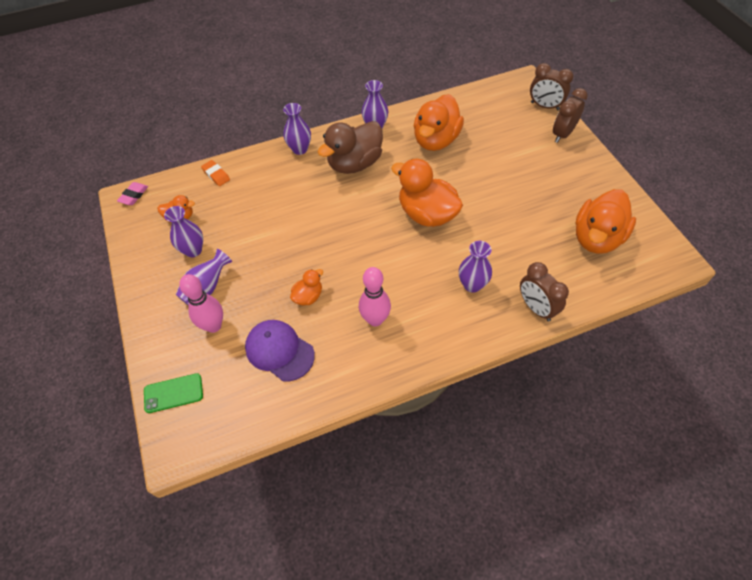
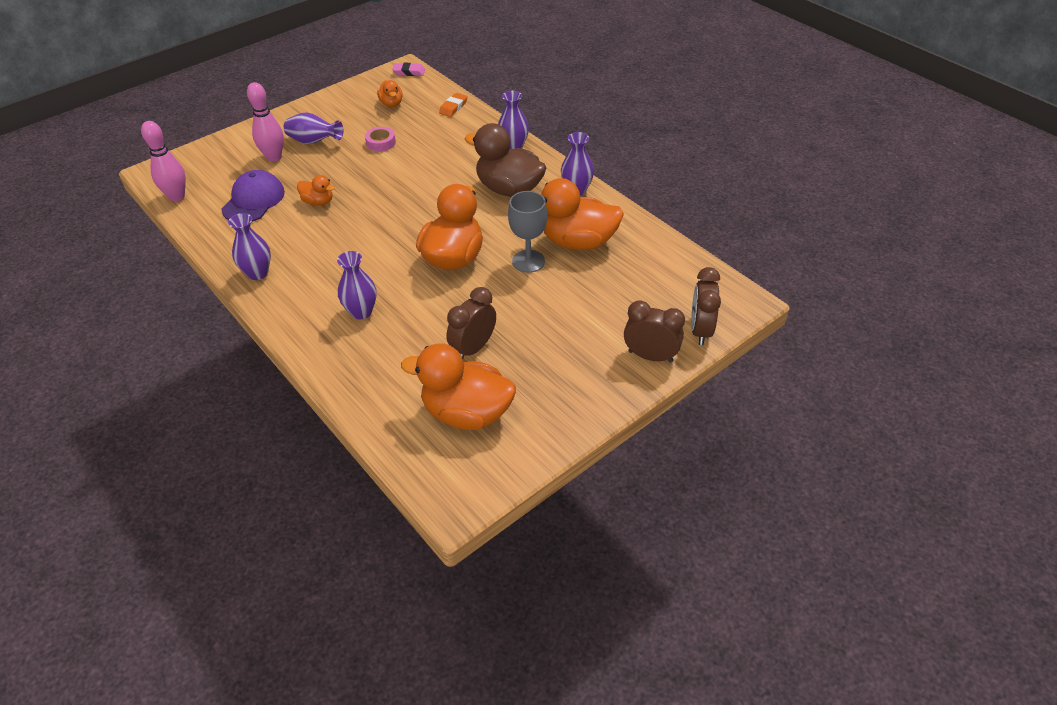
camera: 70 degrees right, 10 degrees down
green phone [144,373,203,413] -> none
purple vase [164,206,203,257] -> purple vase moved to [228,213,271,280]
pink bowling pin [359,267,391,327] -> pink bowling pin moved to [141,121,186,201]
brown clock [520,262,569,321] -> brown clock moved to [447,287,496,359]
none -> pink tape [365,127,396,152]
none -> grey goblet [508,191,547,273]

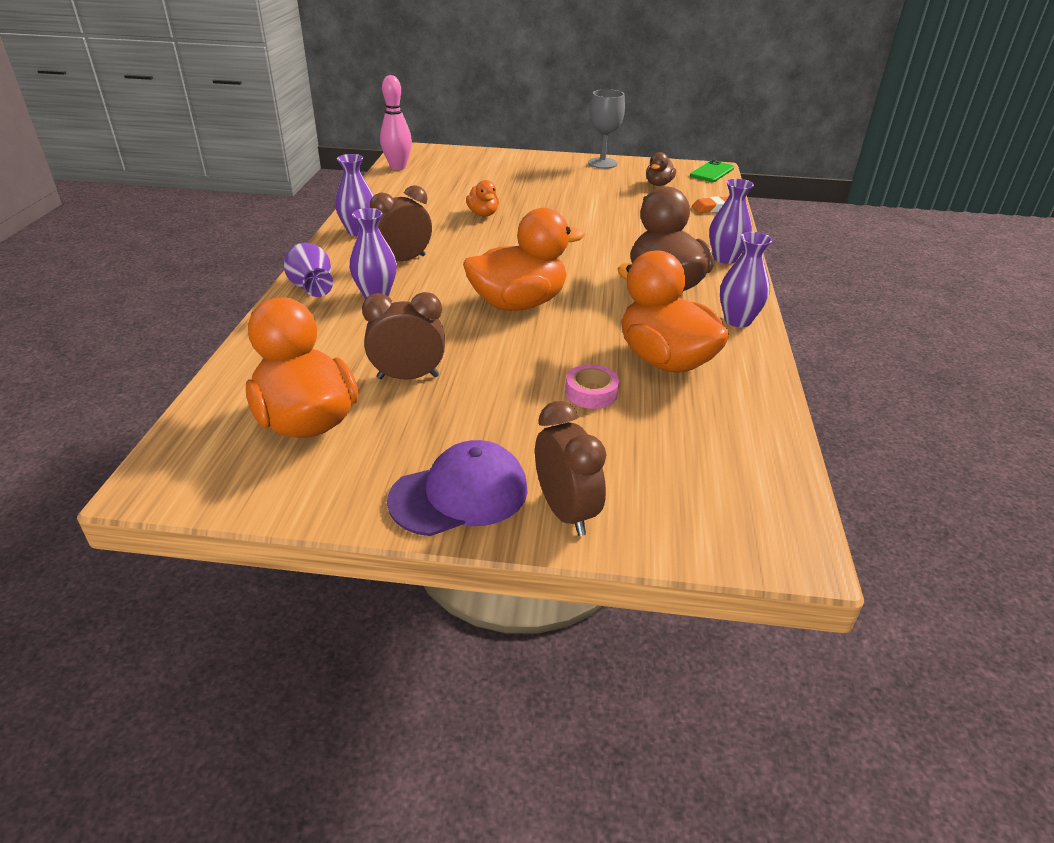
camera: 45 degrees right, 10 degrees down
purple cap [222,170,285,222] -> purple cap moved to [387,440,528,536]
pink bowling pin [247,82,284,162] -> none
purple vase [284,112,344,144] -> purple vase moved to [284,243,333,297]
pink tape [365,127,396,152] -> pink tape moved to [565,364,619,409]
orange duck [377,80,403,107] -> brown duck [646,152,676,186]
pink eraser [392,63,425,76] -> green phone [690,160,734,182]
grey goblet [508,191,547,273] -> grey goblet moved to [588,89,625,169]
brown clock [691,267,721,345] -> brown clock moved to [370,185,432,261]

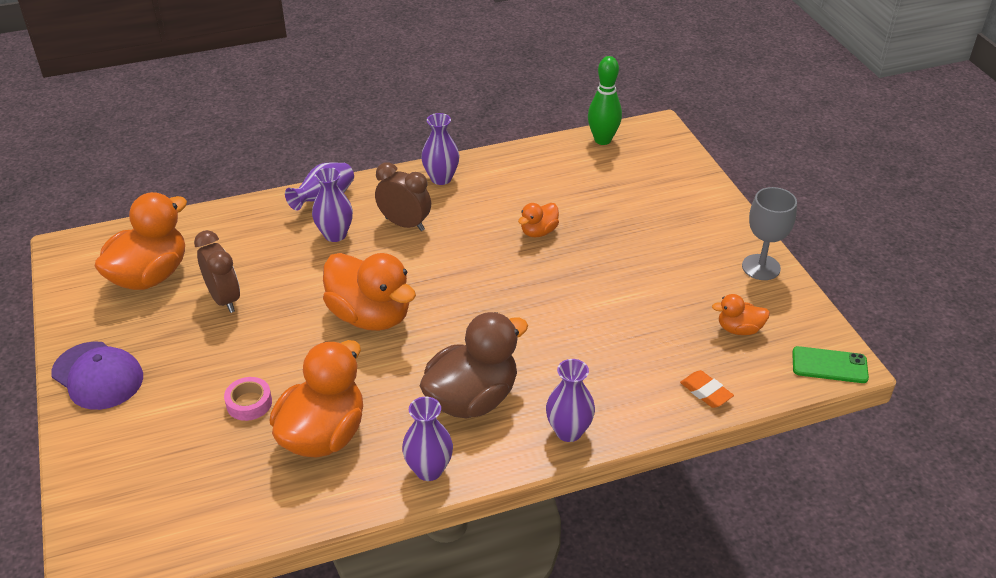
camera: 65 degrees right, 5 degrees up
pink bowling pin [380,75,412,170] -> green bowling pin [588,56,622,145]
brown clock [535,401,606,536] -> none
brown duck [646,152,676,186] -> orange duck [712,294,770,335]

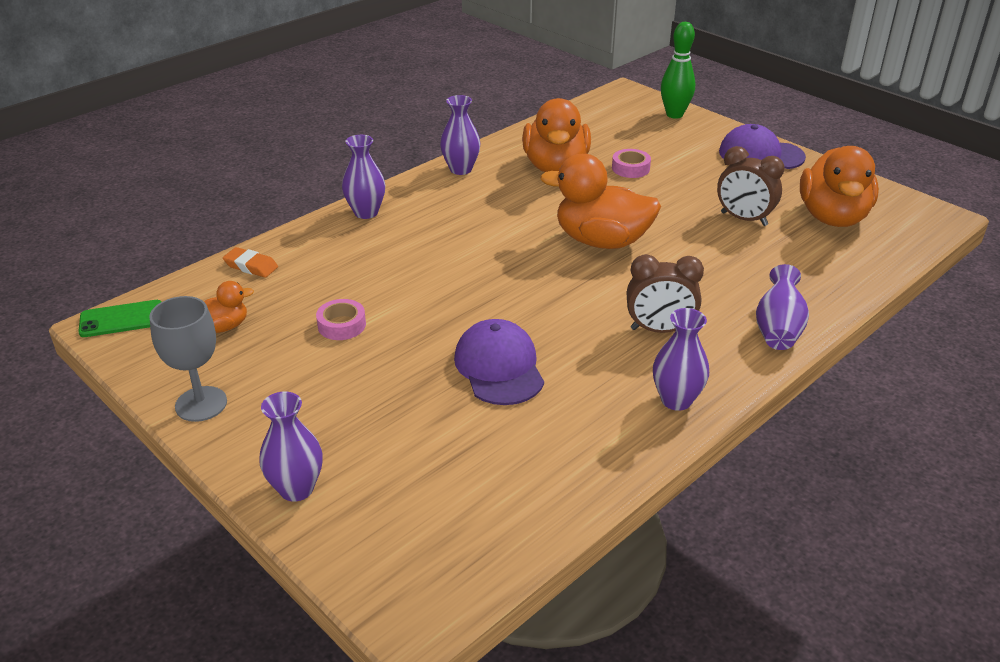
camera: 155 degrees right, 5 degrees down
purple vase [312,167,353,242] -> purple vase moved to [259,392,323,502]
brown duck [420,312,528,418] -> none
orange duck [518,203,559,238] -> purple cap [454,319,544,405]
green bowling pin [588,56,622,145] -> green bowling pin moved to [661,22,695,119]
none -> pink tape [316,299,366,340]

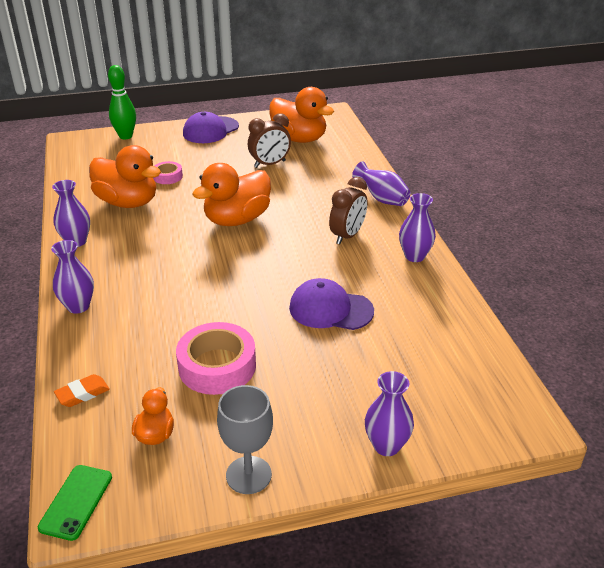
camera: 60 degrees left, 0 degrees up
pink tape [316,299,366,340] -> pink tape [176,322,256,395], size x1.89

